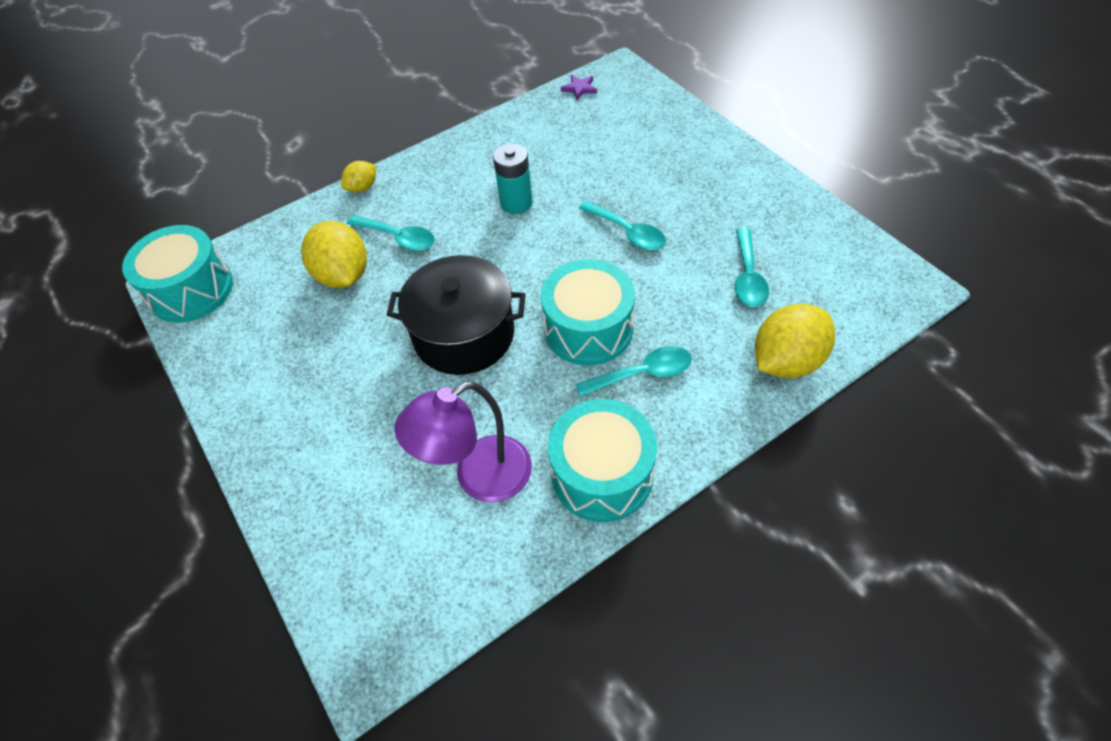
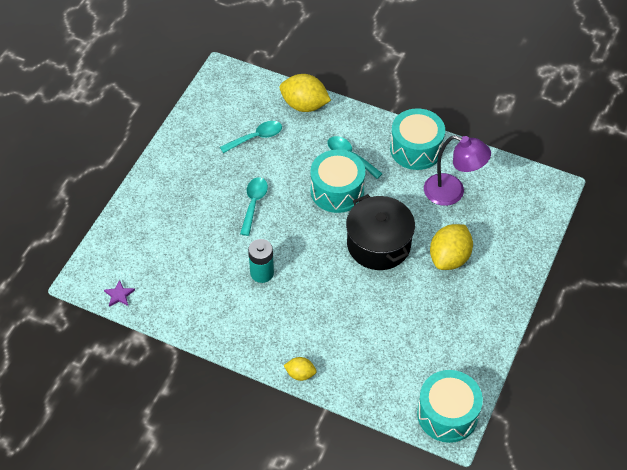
camera: 125 degrees left, 0 degrees up
yellow lemon [301,221,367,288] -> yellow lemon moved to [430,224,473,270]
turquoise spoon [347,215,435,251] -> none

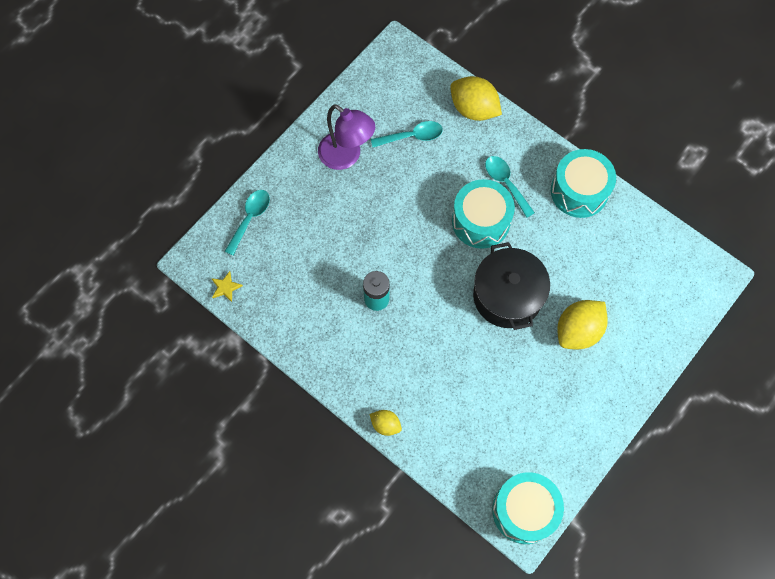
camera: 15 degrees right, 15 degrees up
purple star [104,280,135,307] -> yellow star [211,271,243,302]
turquoise spoon [240,177,268,236] -> turquoise spoon moved to [224,190,270,256]
purple lamp [424,135,491,206] -> purple lamp moved to [318,104,375,170]

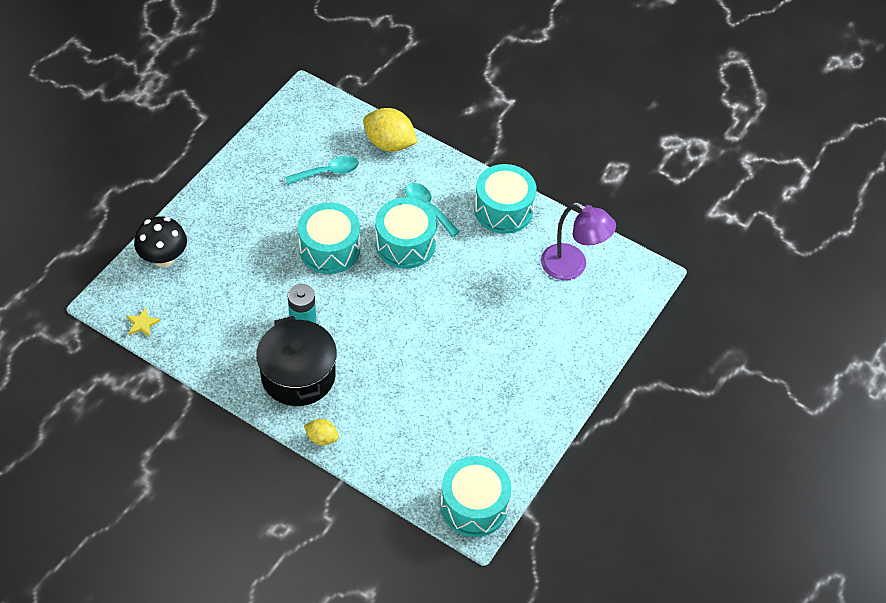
camera: 10 degrees left, 15 degrees down
turquoise spoon [224,190,270,256] -> black mushroom [134,216,187,267]
purple lamp [318,104,375,170] -> purple lamp moved to [541,203,616,280]
black pot [473,242,550,330] -> black pot moved to [256,316,337,406]
yellow lemon [557,300,608,350] -> none
none -> turquoise drum [298,202,360,274]

